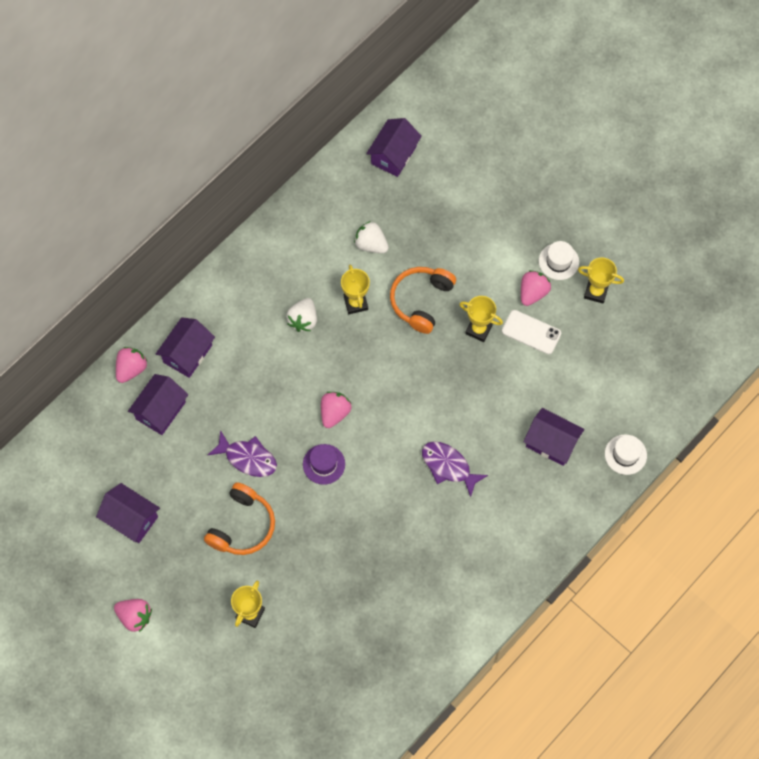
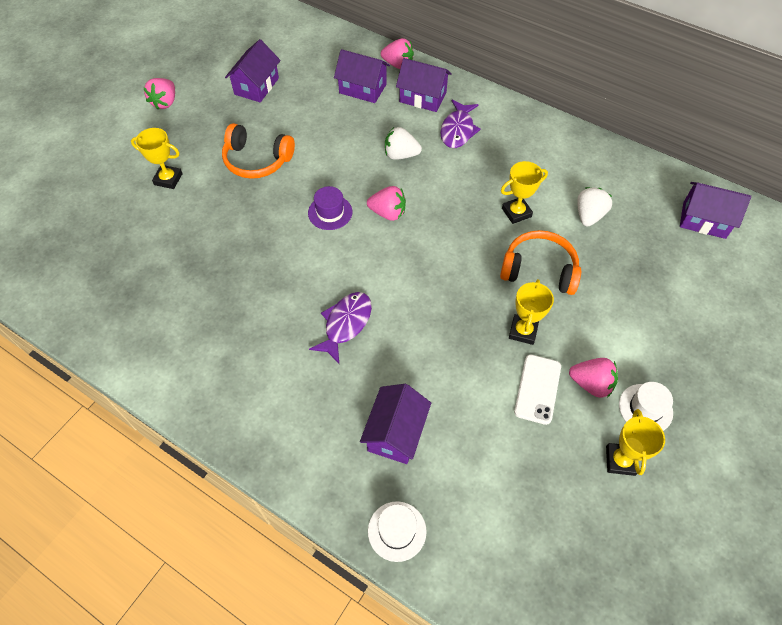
camera: 80 degrees right, 10 degrees down
purple fish [208,430,277,477] -> purple fish moved to [440,100,481,148]
white strawberry [286,298,317,332] -> white strawberry moved to [385,127,422,160]

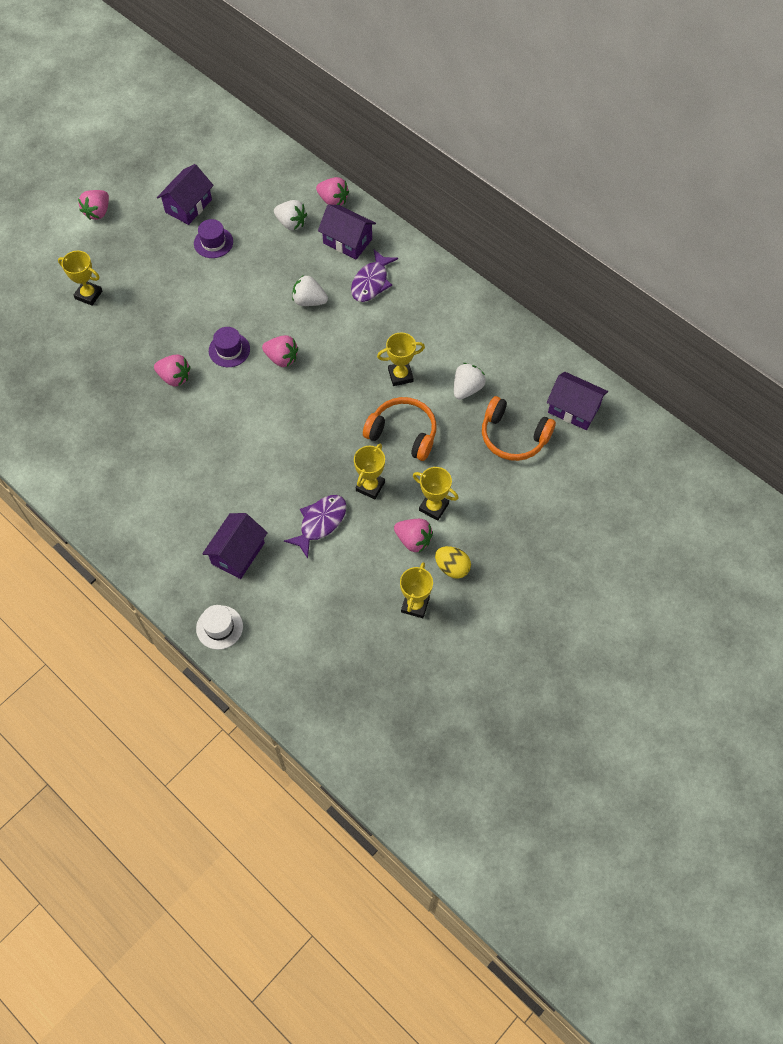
camera: 10 degrees right, 5 degrees up
orange headphones [222,123,295,179] -> orange headphones moved to [482,396,556,461]
purple fish [309,292,372,363] -> purple fish moved to [284,495,347,558]
purple house [334,49,390,103] -> white strawberry [274,200,307,230]
white phone [514,355,561,425] -> none
white hat [619,382,673,431] -> yellow egg [435,546,471,579]
none -> pink strawberry [154,354,190,387]
none -> purple hat [194,219,233,258]
none -> yellow trophy [413,467,459,521]

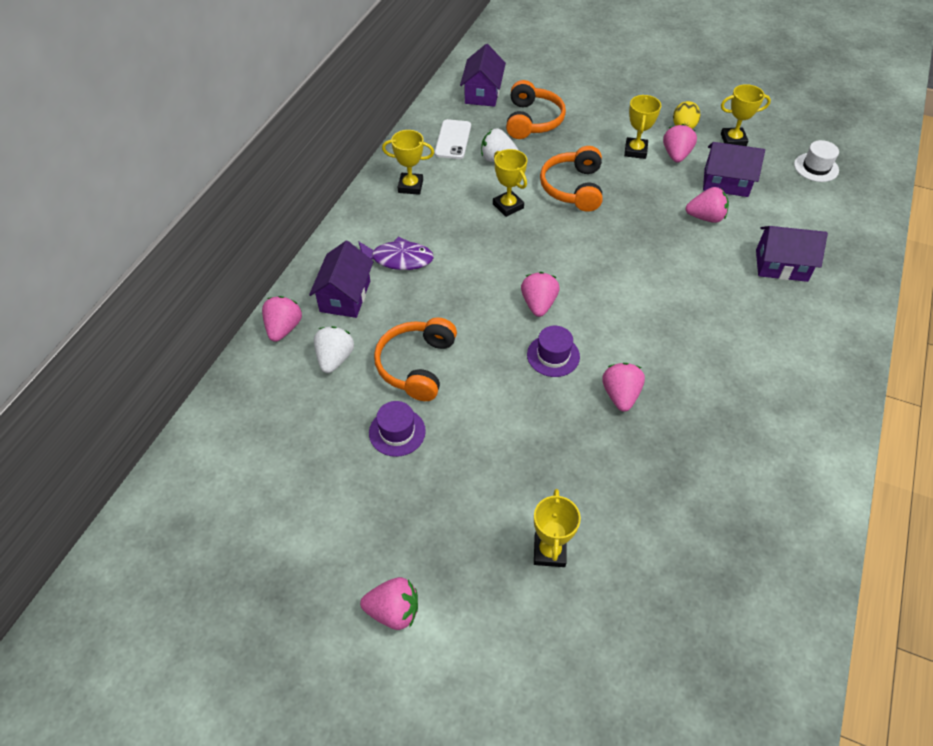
camera: 110 degrees left, 10 degrees down
purple house [157,164,214,225] -> purple house moved to [703,142,765,197]
white hat [196,605,243,650] -> white hat moved to [794,140,839,182]
purple fish [284,495,347,558] -> pink strawberry [685,187,729,223]
white strawberry [292,275,328,306] -> none
yellow trophy [354,443,385,499] -> yellow trophy moved to [382,130,434,195]
none -> orange headphones [374,317,457,401]
none -> white phone [435,119,471,159]

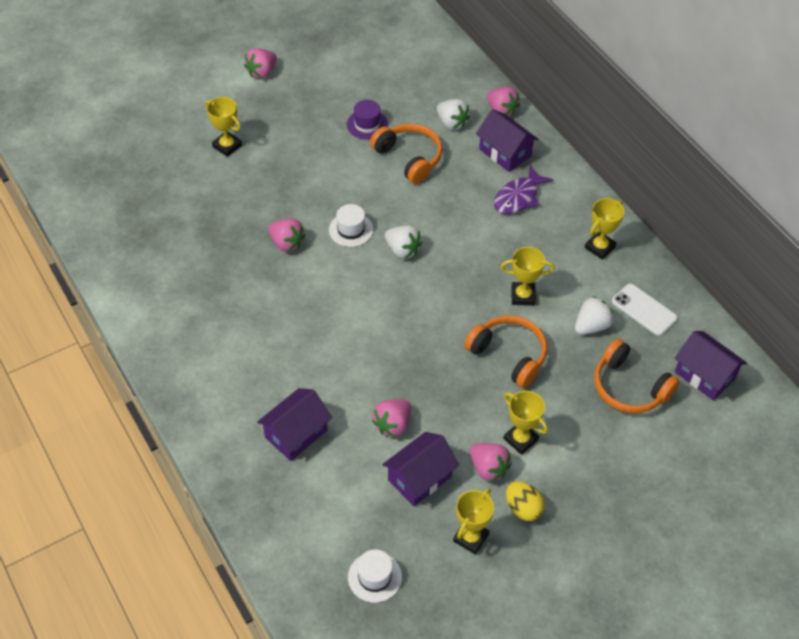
camera: 125 degrees right, 0 degrees up
pink strawberry [521,272,559,317] -> white strawberry [385,225,422,259]
purple hat [527,326,580,377] -> white hat [329,204,373,247]

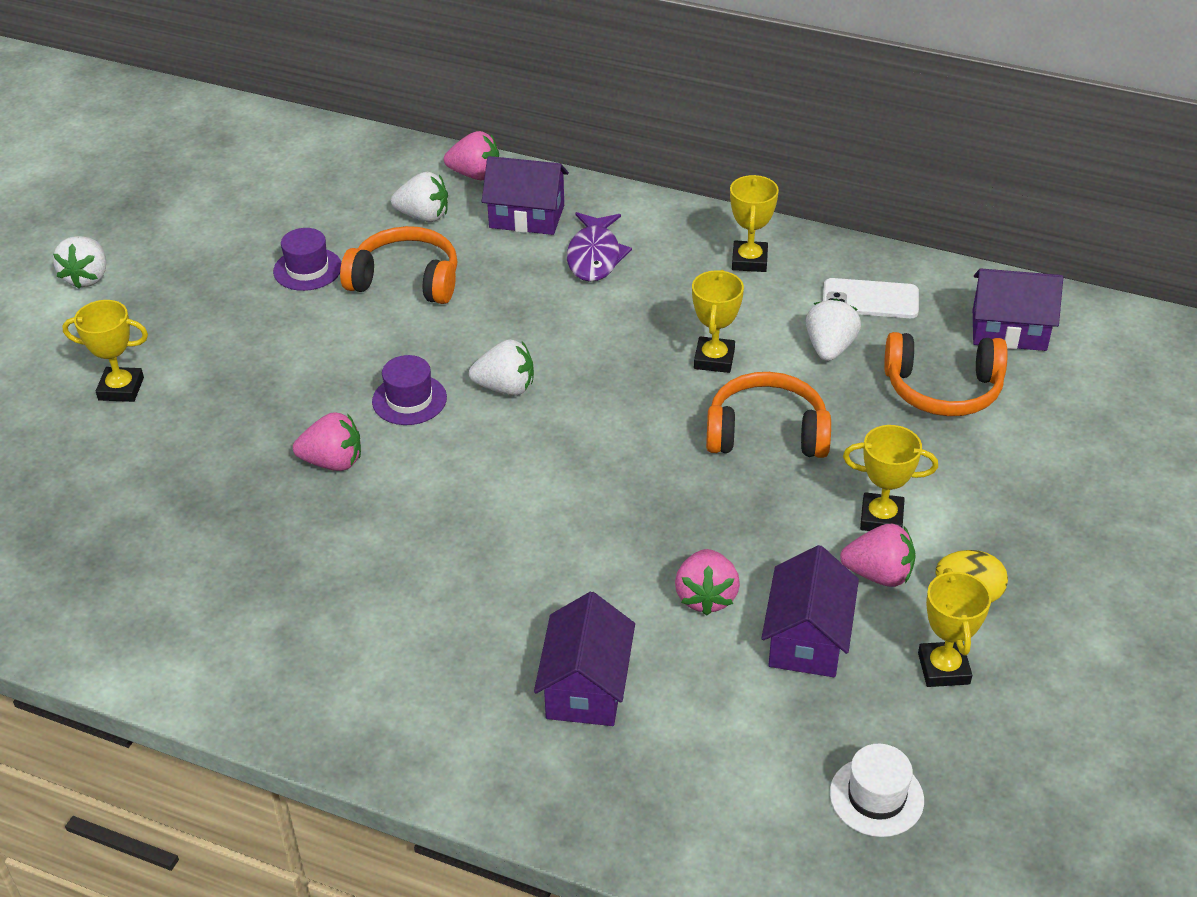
camera: 35 degrees left, 10 degrees down
pink strawberry [244,48,277,79] -> white strawberry [53,236,106,289]
white hat [329,204,373,247] -> purple hat [372,355,447,425]
yellow trophy [501,247,555,306] -> yellow trophy turned 45 degrees counterclockwise [692,270,744,373]

